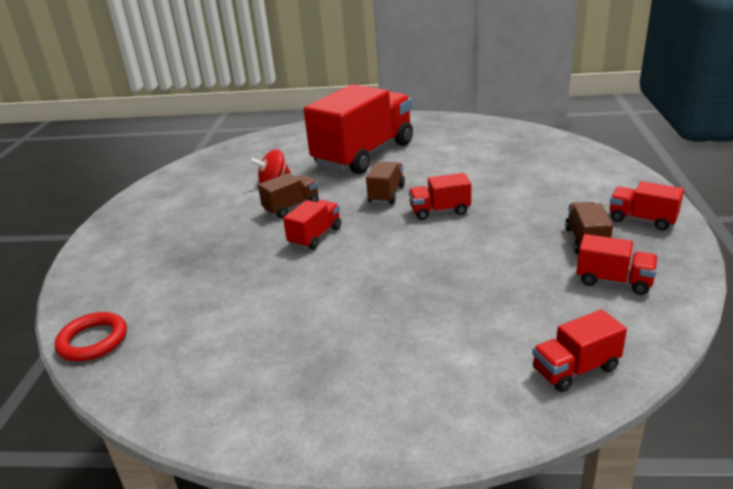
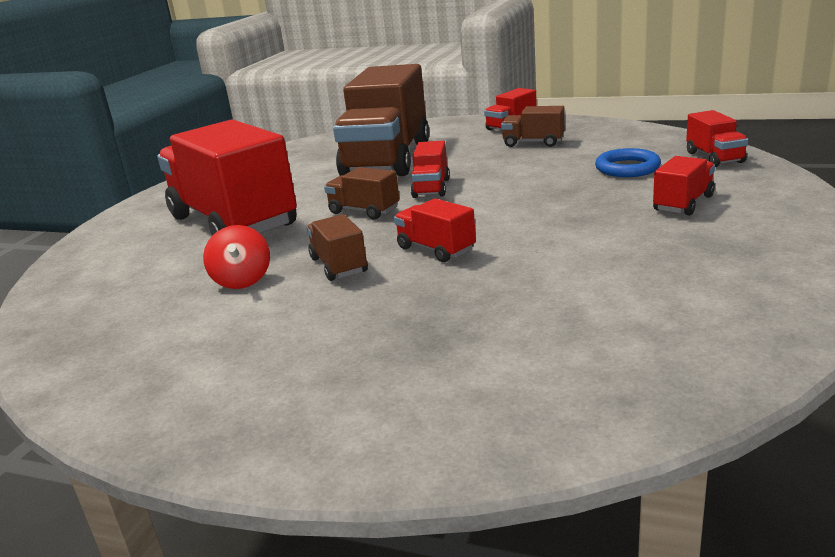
camera: 75 degrees left, 5 degrees down
red ring [55,312,127,361] -> none
red truck [577,234,658,295] -> red truck moved to [653,156,715,216]
none -> brown truck [333,64,429,176]
none -> blue ring [595,148,661,177]

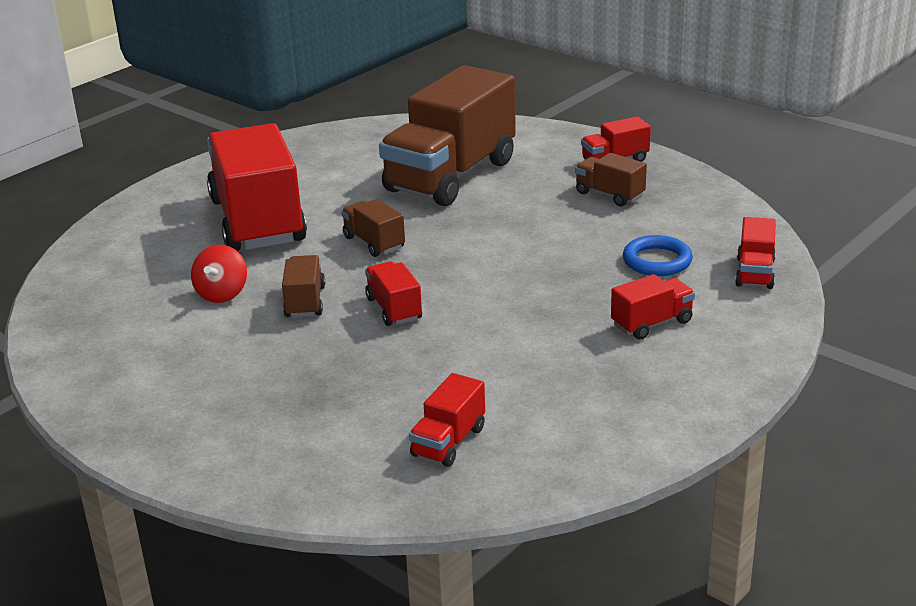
camera: 20 degrees right, 5 degrees up
red truck [411,141,450,198] -> red truck moved to [409,373,485,467]

